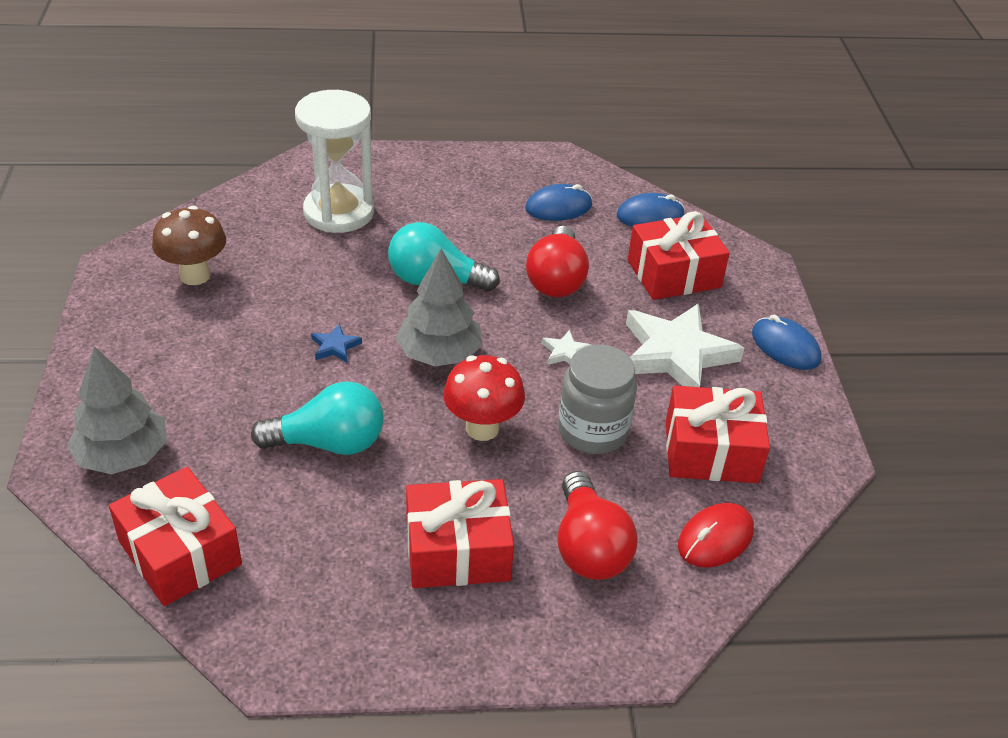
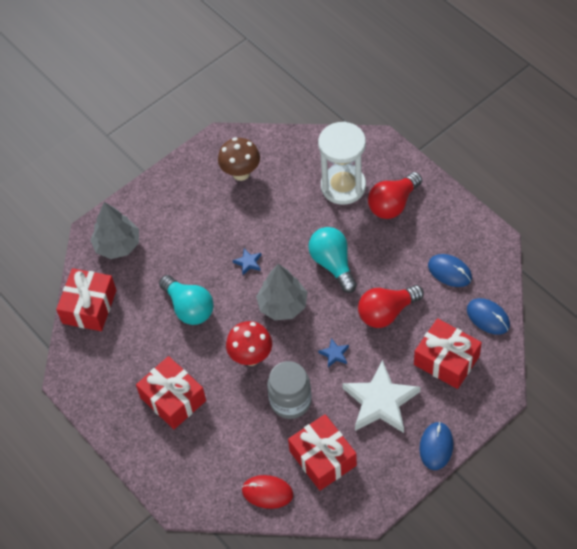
camera: 60 degrees right, 15 degrees up
white star [542,330,591,365] -> blue star [318,338,349,367]
red light bulb [558,471,638,580] -> red light bulb moved to [368,172,422,219]

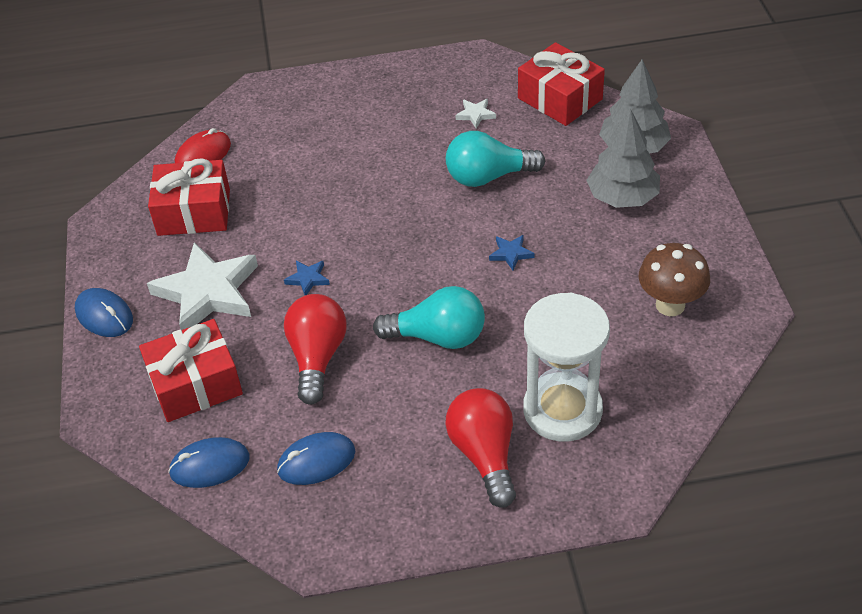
camera: 120 degrees right, 10 degrees down
red gift [136,356,206,429] -> none
red mushroom [226,321,272,366] -> none
grey tree [256,264,307,320] -> grey tree moved to [586,109,660,208]
grey jar [267,361,312,419] -> none
none -> white star [455,99,496,128]

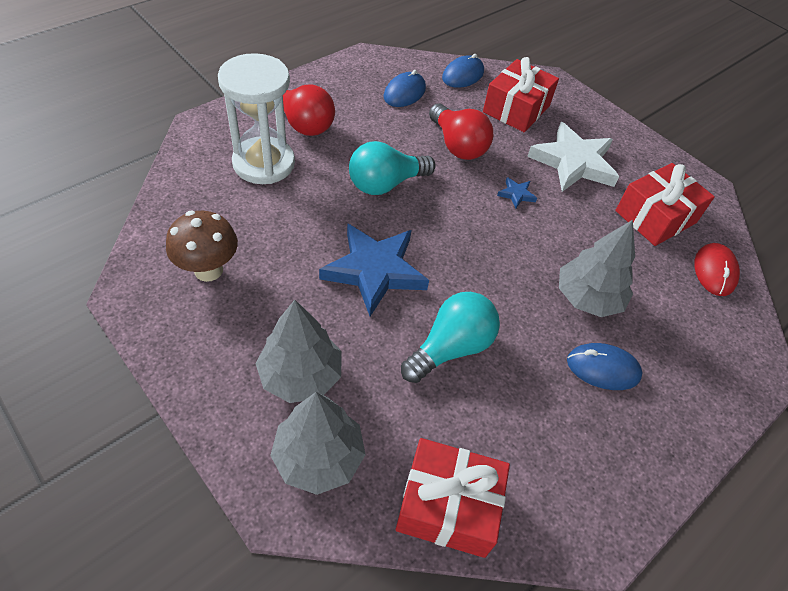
camera: 140 degrees right, 5 degrees up
blue mouse [75,288,133,337] -> blue mouse moved to [567,343,643,390]
white star [455,99,496,128] -> none
blue star [489,235,534,271] -> blue star [319,223,429,316], size x2.43
none -> grey tree [559,220,635,317]

